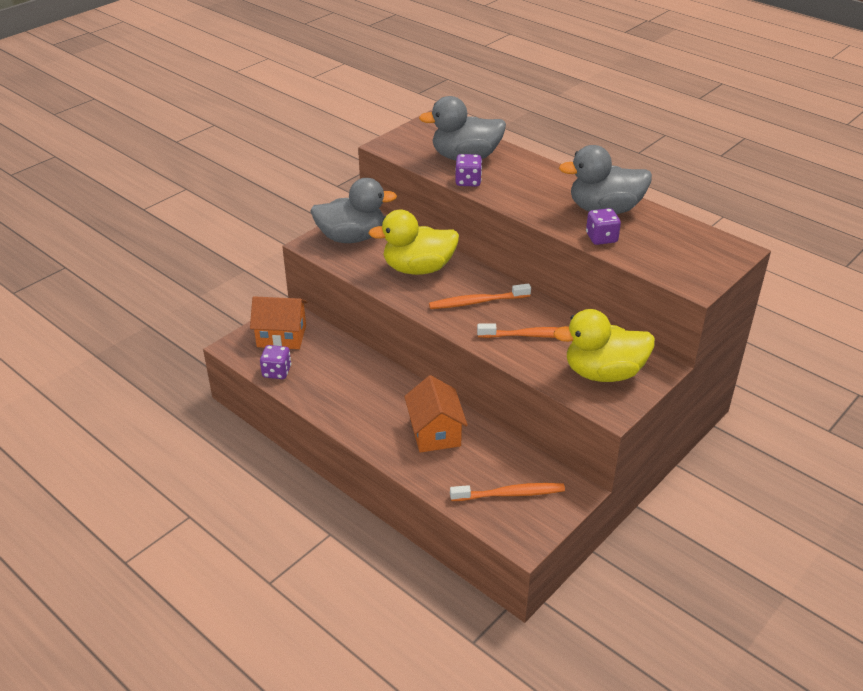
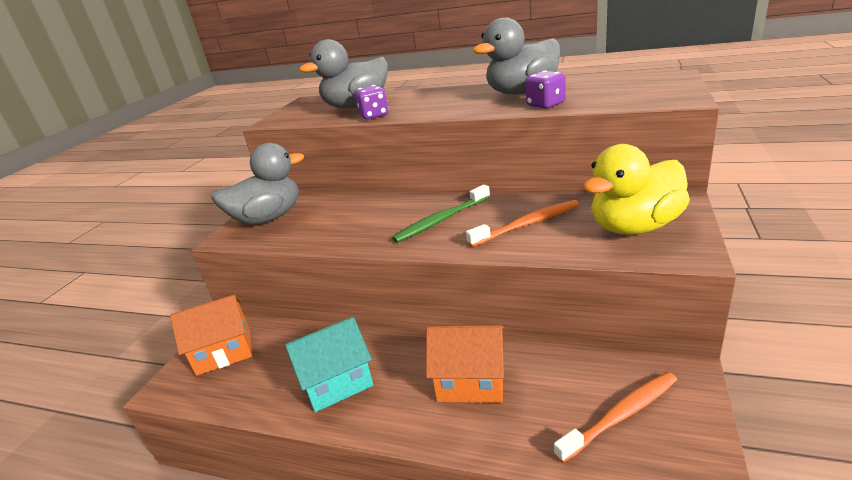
camera: 20 degrees left, 10 degrees down
purple dice [260,345,291,379] -> none
yellow duck [368,210,459,275] -> none
orange house [404,375,468,453] -> orange house turned 45 degrees counterclockwise [426,325,505,403]
orange toothbrush [429,284,531,309] -> green toothbrush [392,185,490,243]
none -> turquoise house [285,317,373,412]

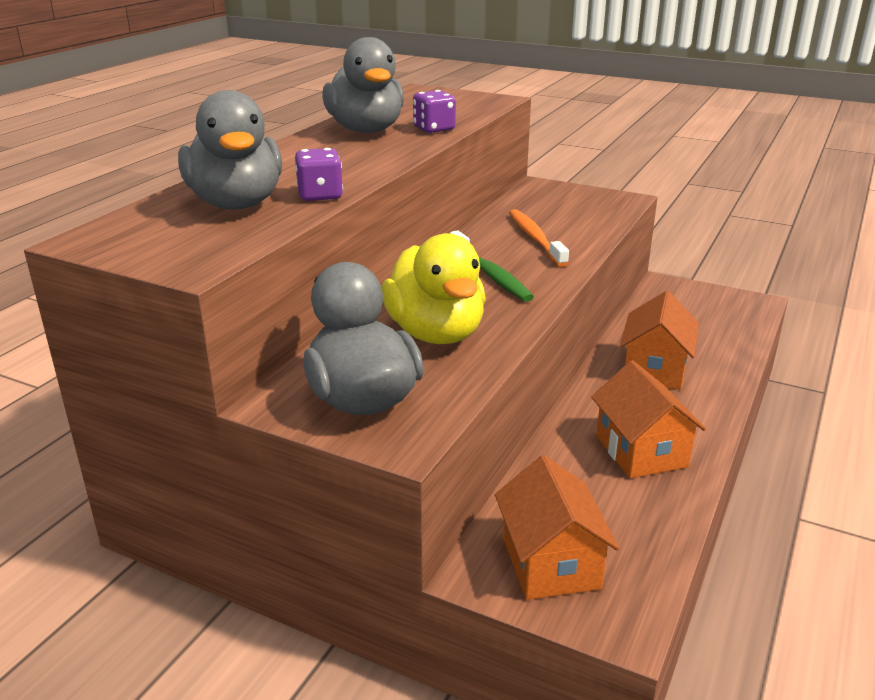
camera: 85 degrees left, 0 degrees up
turquoise house [285,317,373,412] -> orange house [591,360,706,479]
orange toothbrush [554,372,677,463] -> none
yellow duck [583,144,690,235] -> yellow duck moved to [382,233,486,344]

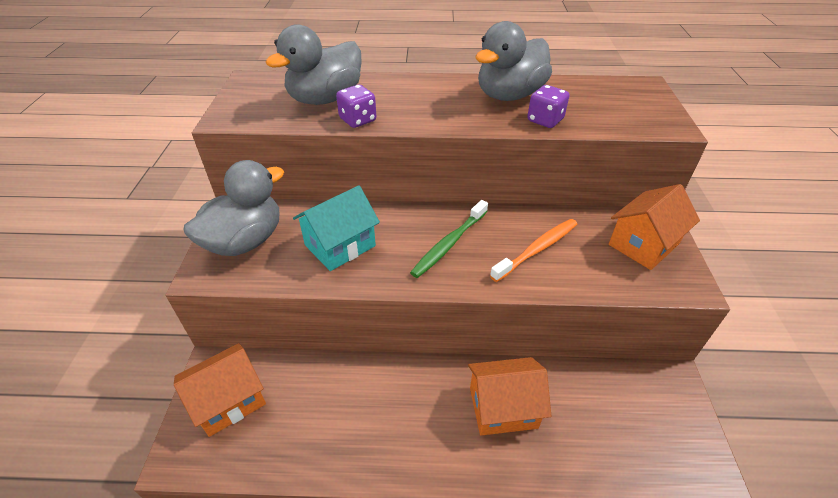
camera: 65 degrees right, 15 degrees up
yellow duck [382,233,486,344] -> turquoise house [293,185,380,271]
orange house [591,360,706,479] -> orange house moved to [609,184,700,270]

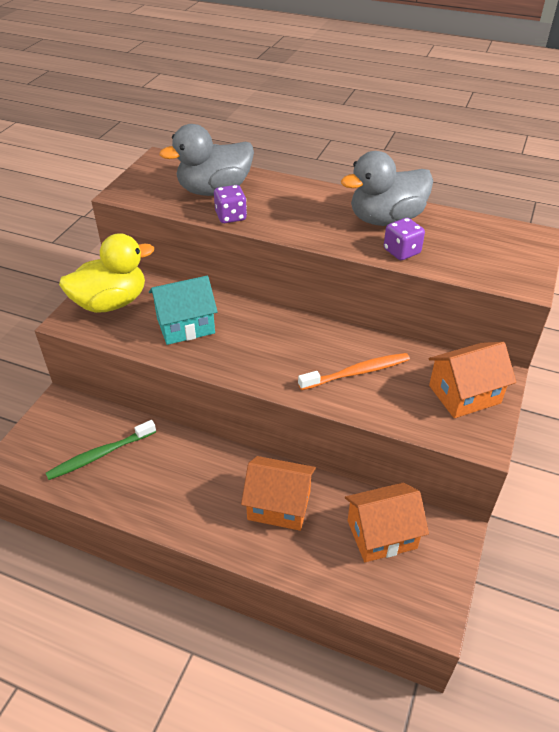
camera: 20 degrees right, 0 degrees up
orange house [174,343,266,437] -> orange house moved to [345,483,429,562]
grey duck [183,160,284,256] -> yellow duck [59,233,154,313]
green toothbrush [410,200,488,278] -> green toothbrush moved to [46,420,156,480]

